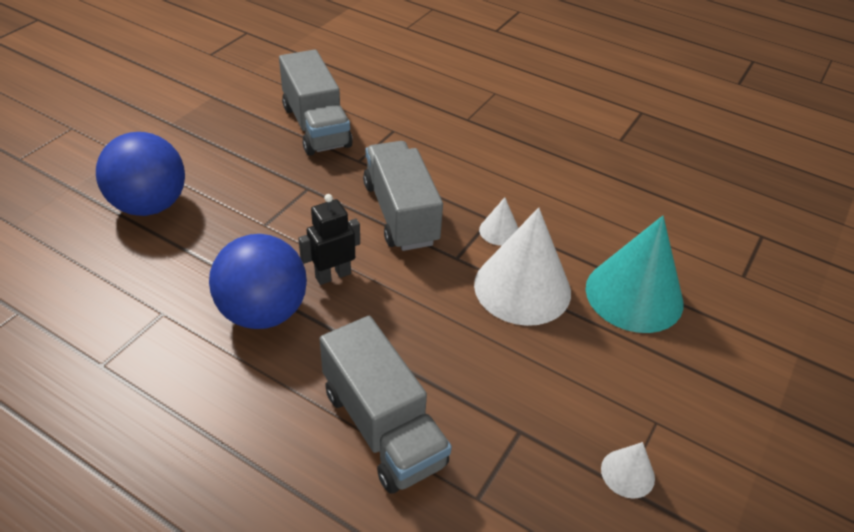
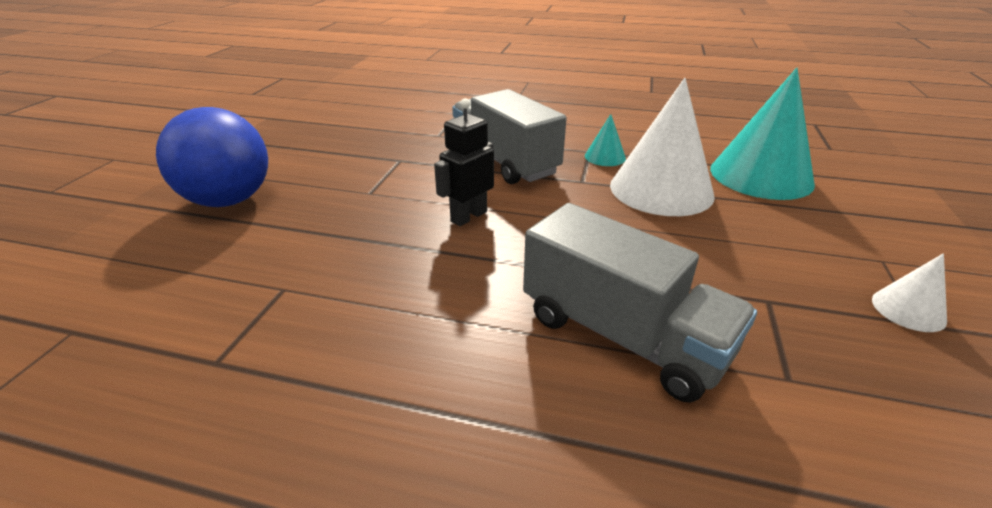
camera: 15 degrees left, 10 degrees down
blue ball [209,234,307,329] -> none
grey truck [279,49,353,156] -> none
white cone [479,197,518,246] -> turquoise cone [585,114,626,166]

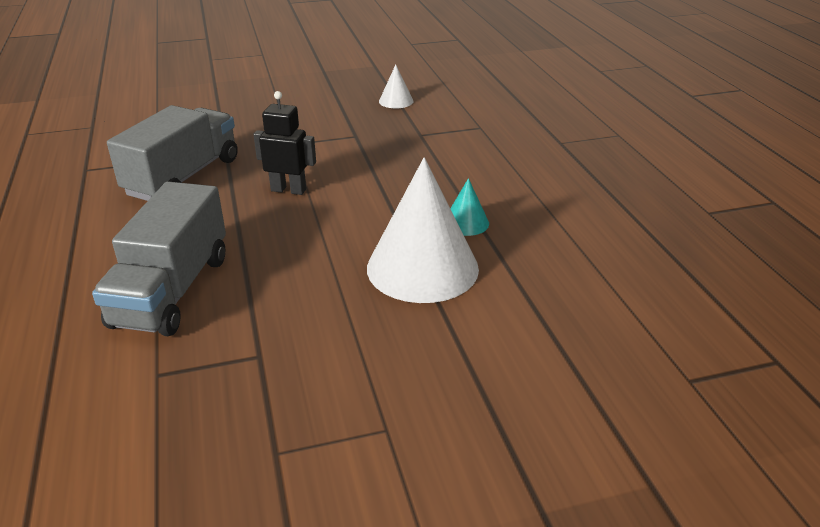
camera: 60 degrees right, 0 degrees up
blue ball [156,107,268,207] -> none
grey truck [452,89,567,184] -> grey truck moved to [107,105,238,201]
turquoise cone [710,68,815,200] -> none
white cone [872,253,947,332] -> white cone moved to [379,65,413,108]

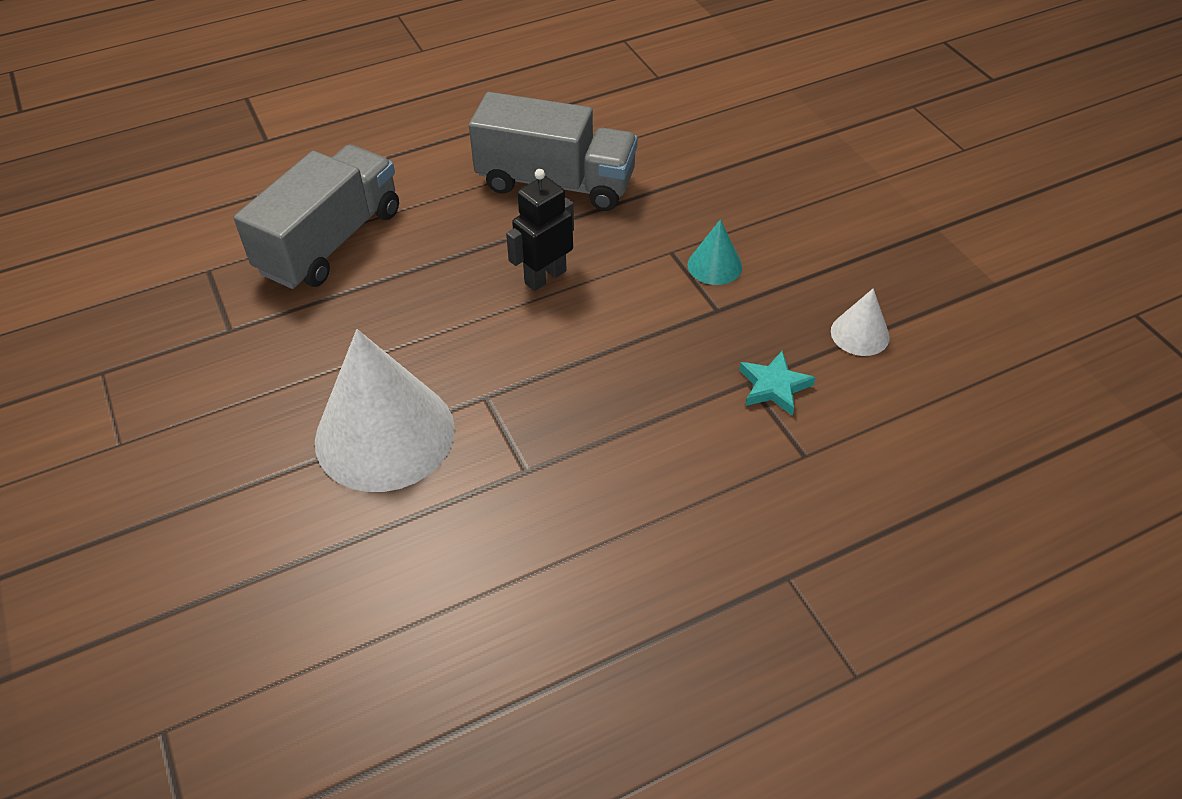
camera: 80 degrees right, 15 degrees up
grey truck [92,182,226,336] -> grey truck turned 120 degrees clockwise [234,145,399,289]
black robot [253,91,316,195] -> black robot turned 135 degrees counterclockwise [506,169,574,291]
turquoise cone [450,178,489,236] -> turquoise cone moved to [688,219,742,285]
none -> turquoise star [739,351,816,416]

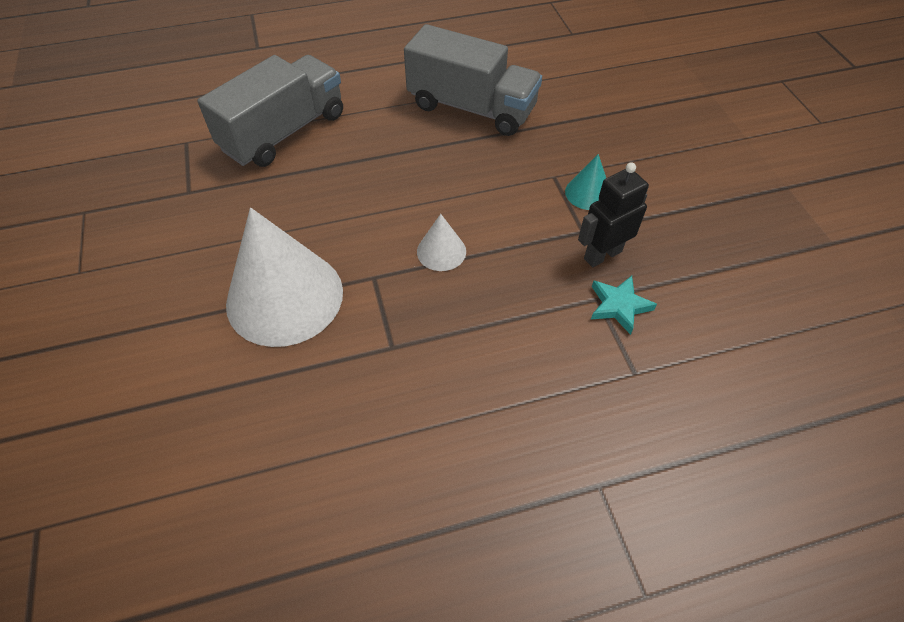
camera: 10 degrees right, 5 degrees up
black robot [506,169,574,291] -> black robot moved to [578,162,649,267]
white cone [831,288,890,356] -> white cone moved to [417,214,466,271]

